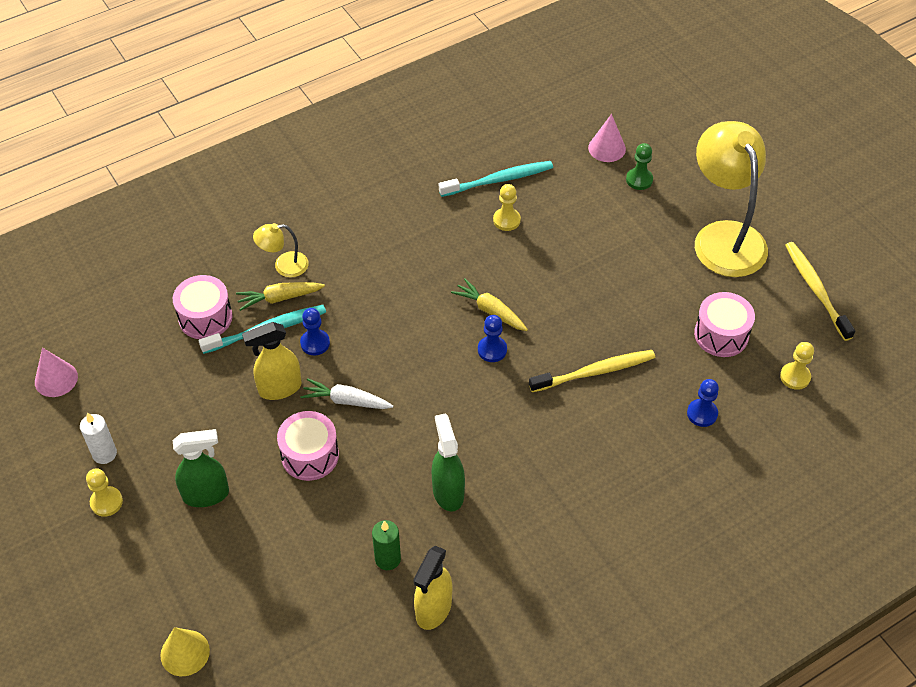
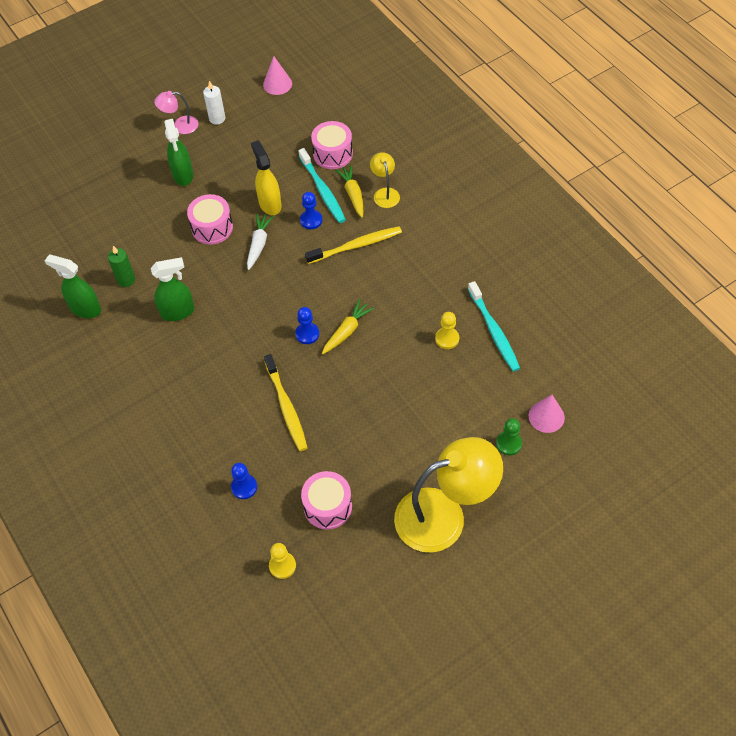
camera: 90 degrees right, 5 degrees up
yellow pawn [86,468,123,517] -> pink lamp [154,91,198,134]
yellow cone [160,627,210,676] -> none
yellow spray bottle [413,546,452,630] -> green spray bottle [45,255,101,318]
yellow toothbrush [785,242,855,341] -> yellow toothbrush moved to [305,226,402,264]

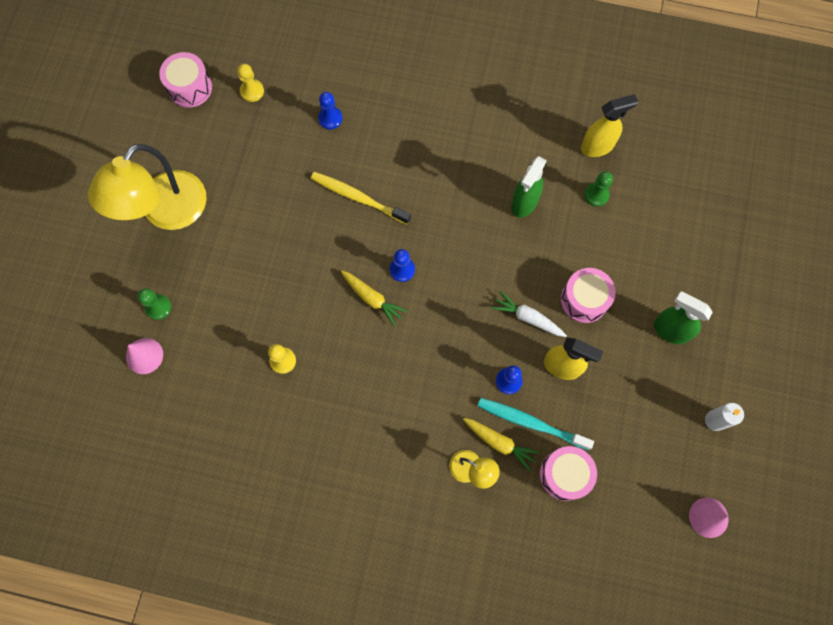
camera: 135 degrees right, 15 degrees up
green spray bottle [45,255,101,318] -> yellow spray bottle [581,94,638,157]
green candle [108,246,135,287] -> green pawn [584,171,613,207]
pink lamp [154,91,198,134] -> none
white carrot [247,213,274,270] -> white carrot turned 150 degrees clockwise [491,291,567,337]
pink drum [301,471,352,530] -> pink drum moved to [159,52,212,108]
yellow toothbrush [305,226,402,264] -> none
yellow carrot [322,299,374,354] -> yellow carrot turned 45 degrees counterclockwise [341,270,407,327]
turquoise toothbrush [468,281,520,372] -> none

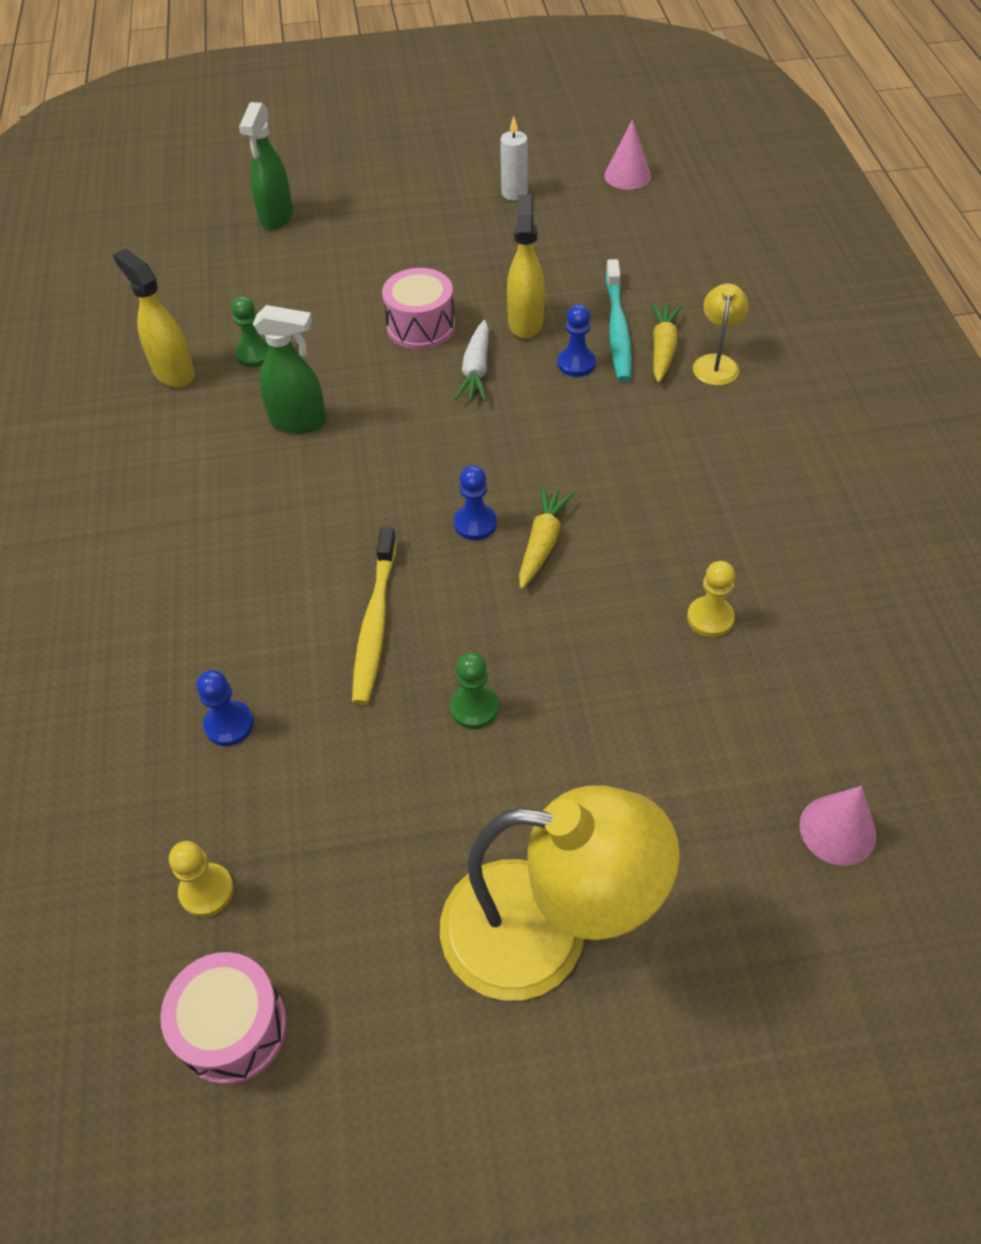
camera: 110 degrees left, 20 degrees down
green pawn [137,288,171,320] -> green pawn moved to [450,652,499,729]
pink drum [540,446,597,501] -> none
green spray bottle [654,291,713,344] -> green spray bottle moved to [239,102,293,230]

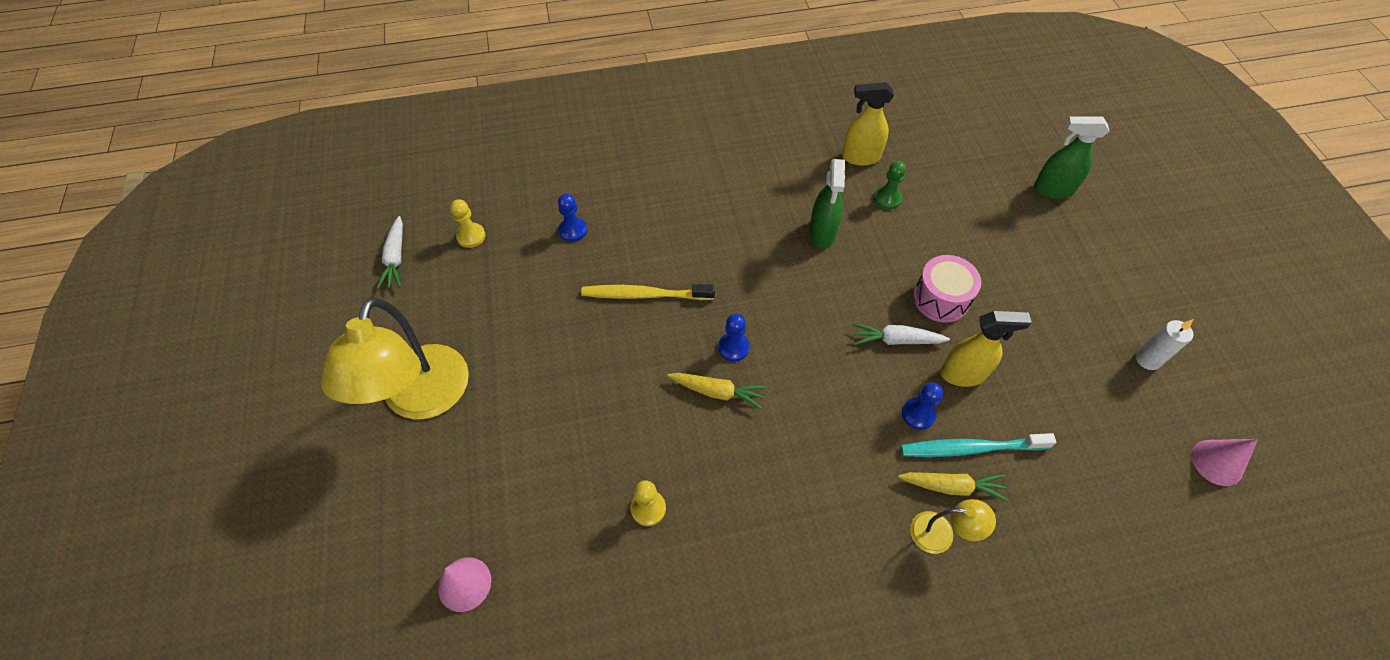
camera: 85 degrees right, 5 degrees up
yellow spray bottle [113,249,195,388] -> yellow spray bottle turned 135 degrees counterclockwise [842,82,894,166]
pink drum [160,952,287,1085] -> white carrot [377,216,403,289]
green pawn [450,652,499,729] -> none

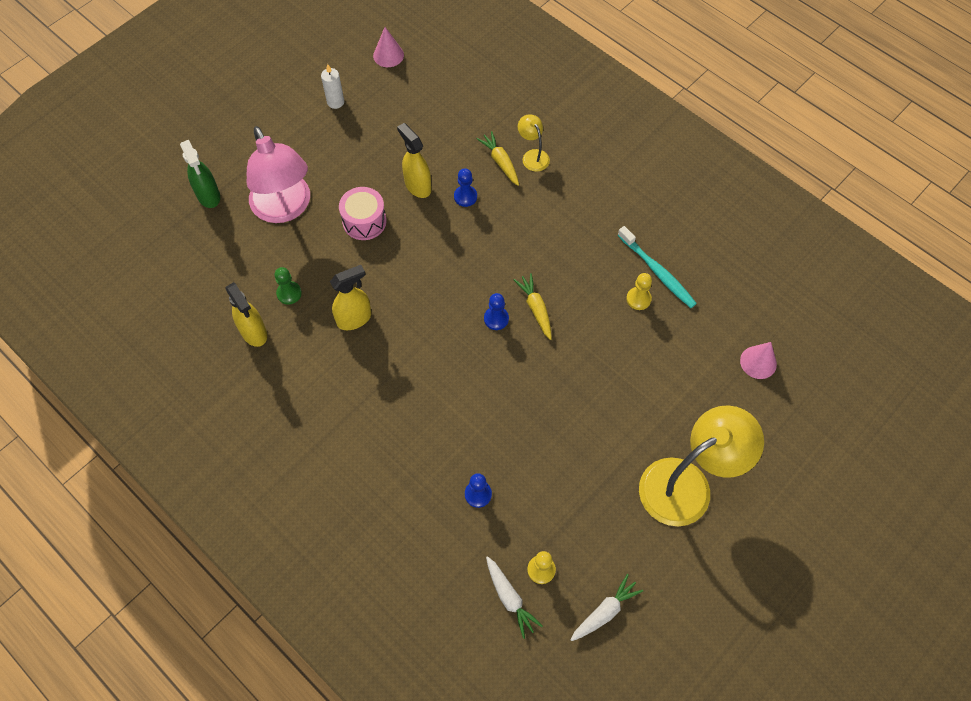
camera: 125 degrees left, 5 degrees up
yellow toothbrush [581,284,715,300] -> none
green spray bottle [809,159,845,248] -> yellow spray bottle [330,265,371,330]
white carrot [852,323,950,345] -> white carrot moved to [486,556,543,639]
turquoise toothbrush [901,433,1056,457] -> turquoise toothbrush moved to [618,226,697,308]
none -> pink lamp [247,126,310,223]

